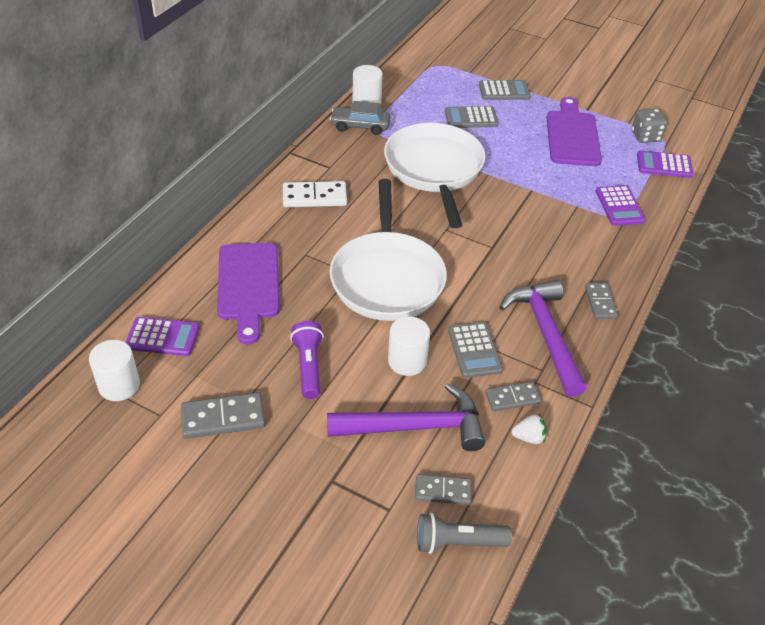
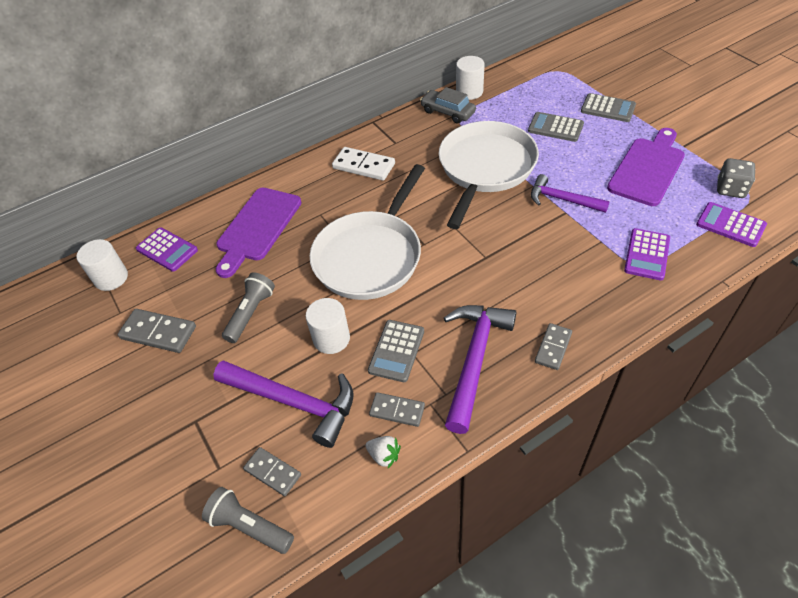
camera: 35 degrees right, 5 degrees up
purple flashlight [290,321,324,399] -> grey flashlight [222,272,275,343]
none -> purple hammer [531,174,610,213]

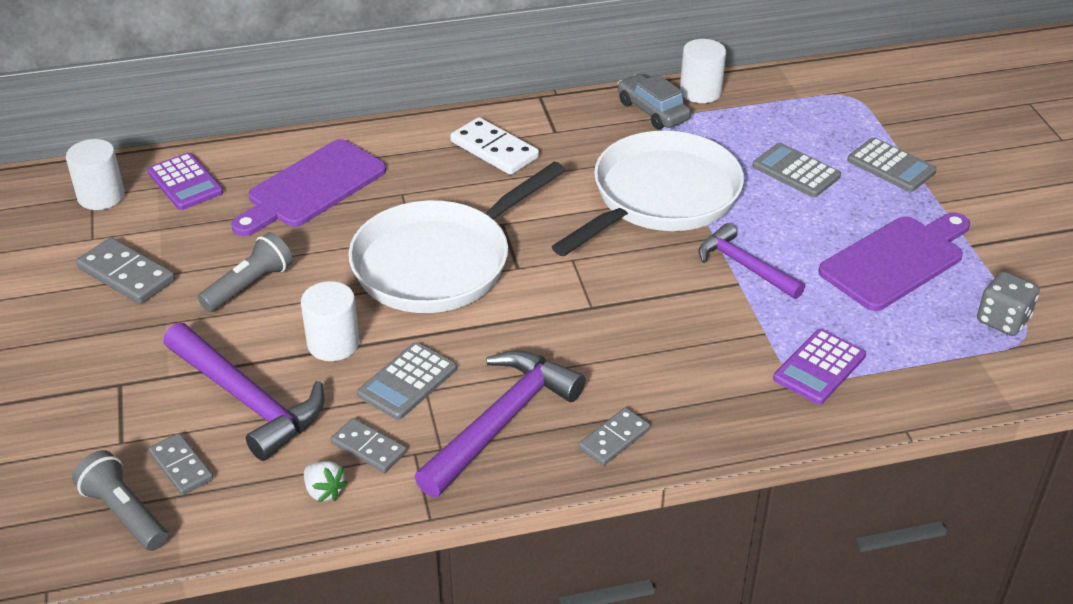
camera: 15 degrees right, 10 degrees down
purple calculator [696,202,767,247] -> none

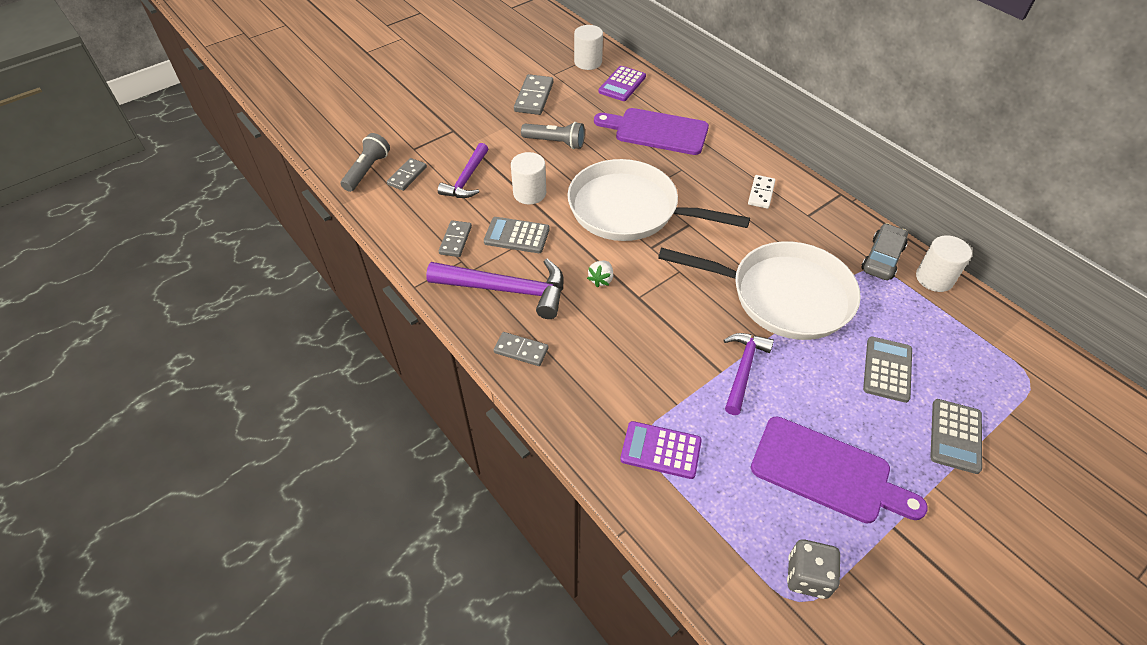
camera: 65 degrees right, 10 degrees up
purple hammer [164,323,324,461] -> purple hammer [438,143,488,198], size x0.64
white strawberry [304,461,348,502] -> white strawberry moved to [587,261,613,287]
white domino [450,117,539,175] -> white domino [748,175,775,209], size x0.66

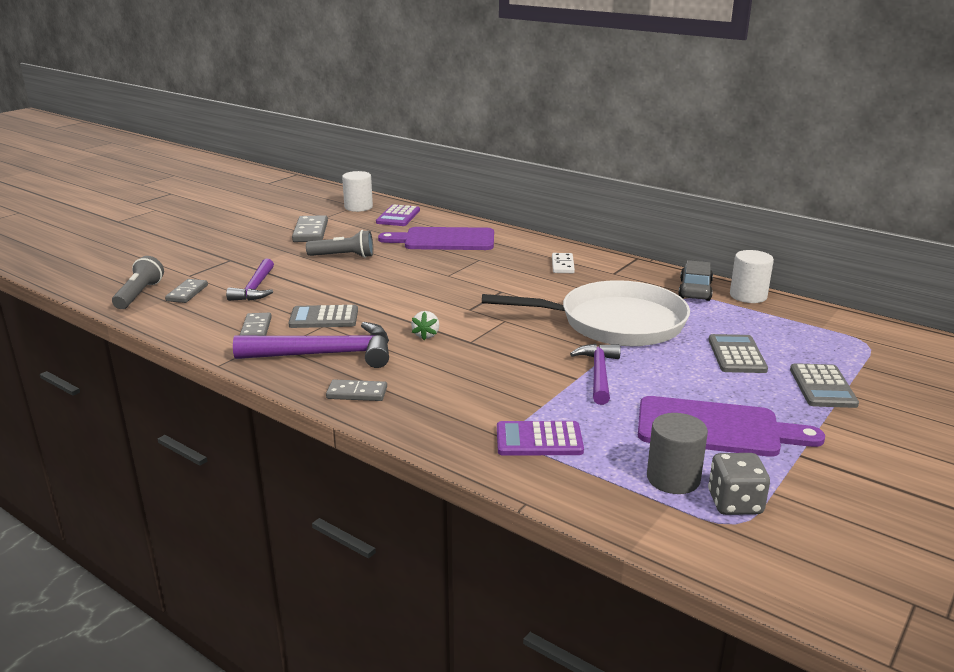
camera: 15 degrees left, 25 degrees down
white cylinder [511,152,546,204] -> none
white pan [567,159,750,241] -> none
none -> grey cylinder [647,413,708,494]

